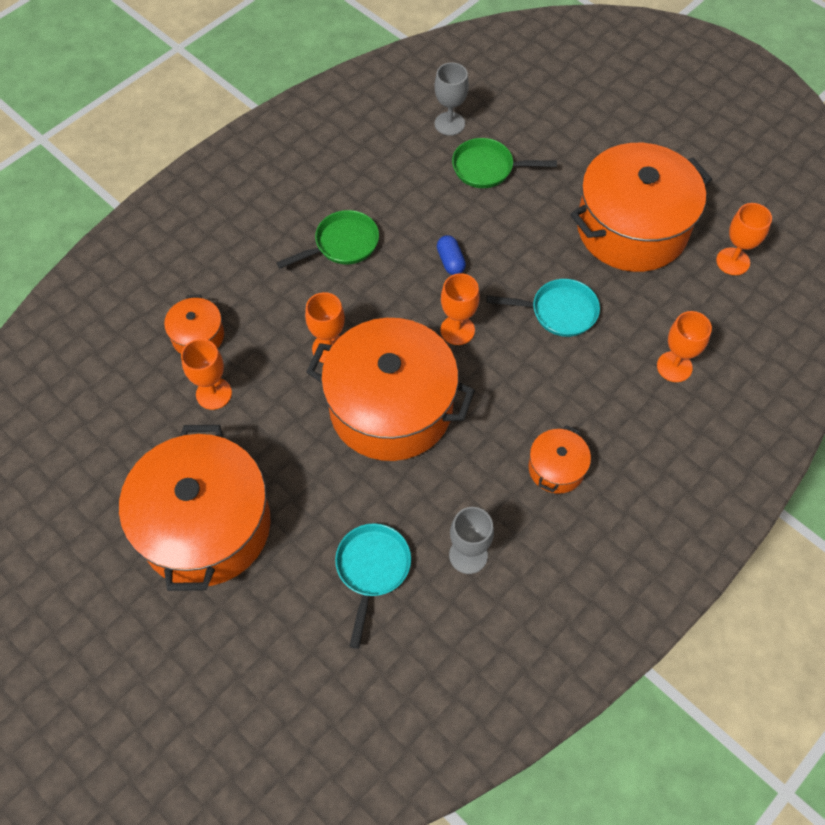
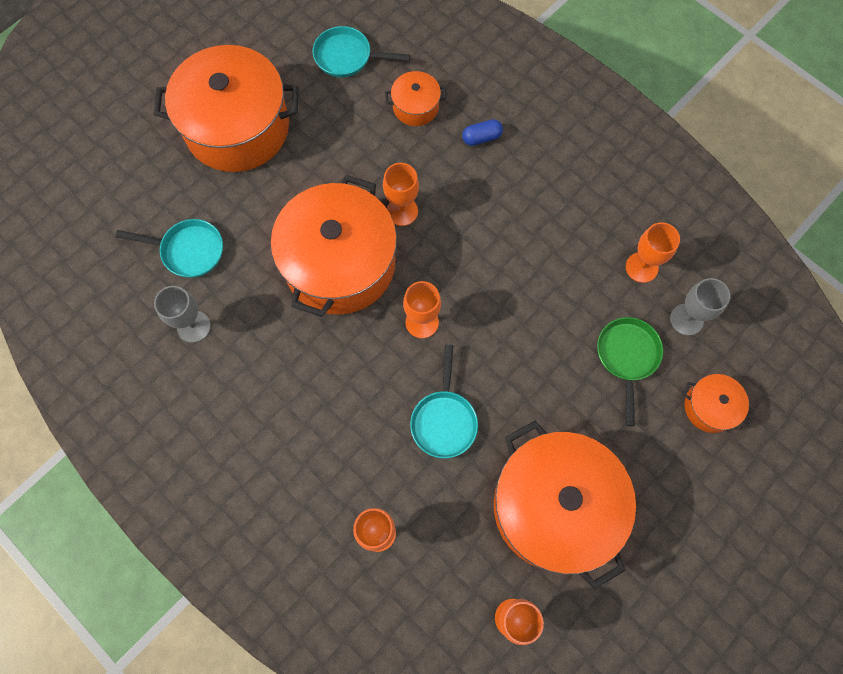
camera: 90 degrees right, 10 degrees up
orange goblet [181,339,232,410] -> orange goblet moved to [626,222,680,283]
green pan [276,210,379,268] -> none
blue capsule [437,235,466,275] -> blue capsule moved to [462,119,503,146]
orange pot [528,425,591,494] -> orange pot moved to [683,374,754,433]
none -> turquoise pan [313,26,410,78]

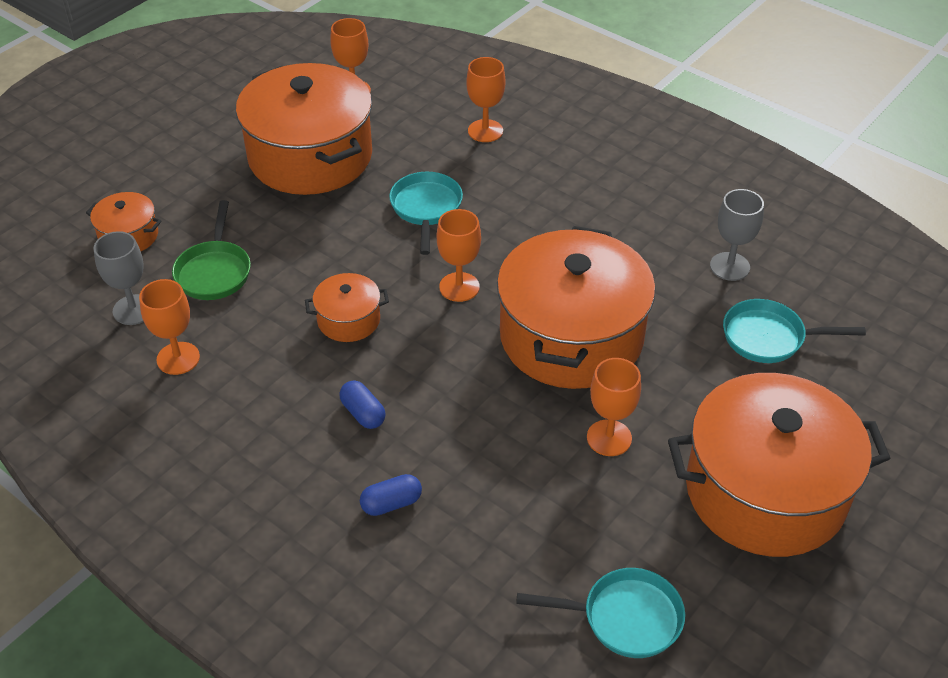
camera: 175 degrees right, 25 degrees down
orange goblet [383,163,419,226] -> orange goblet moved to [587,358,641,456]
orange pot [385,71,447,126] -> orange pot moved to [305,273,389,342]
none -> blue capsule [339,380,386,429]

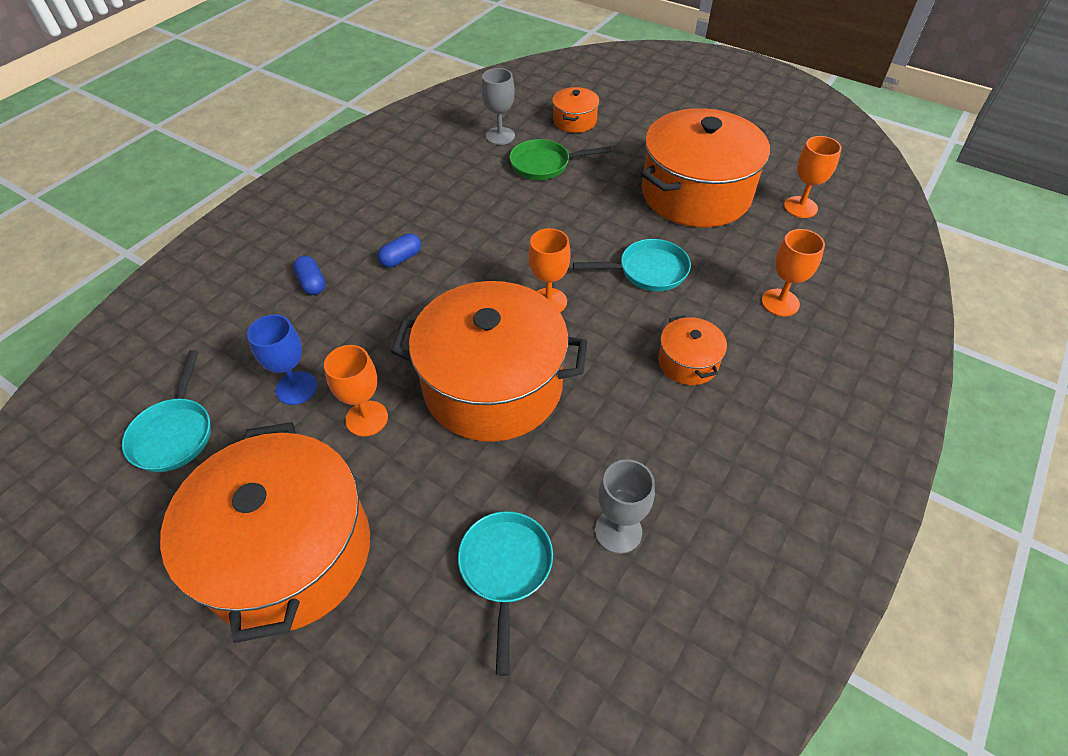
camera: 85 degrees right, 5 degrees up
orange goblet [139,279,200,375] -> none
orange pot [305,273,389,342] -> orange pot moved to [658,315,727,385]
none -> blue goblet [247,314,317,405]

